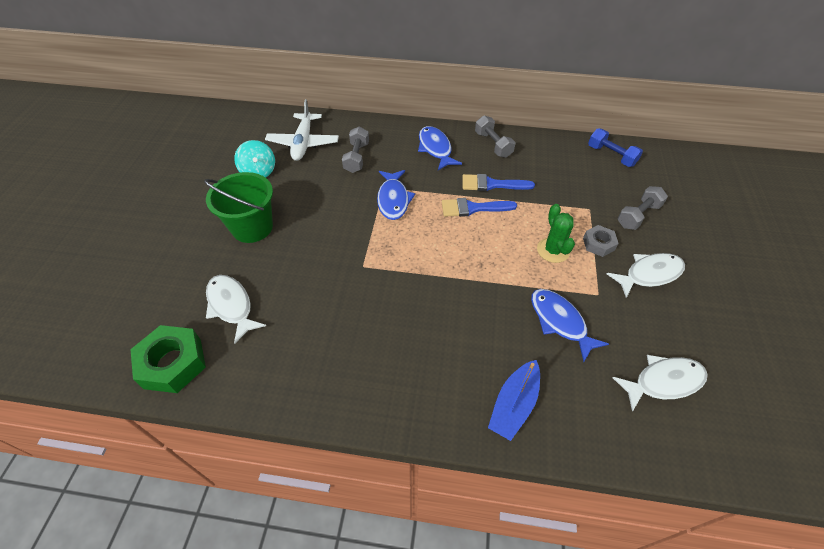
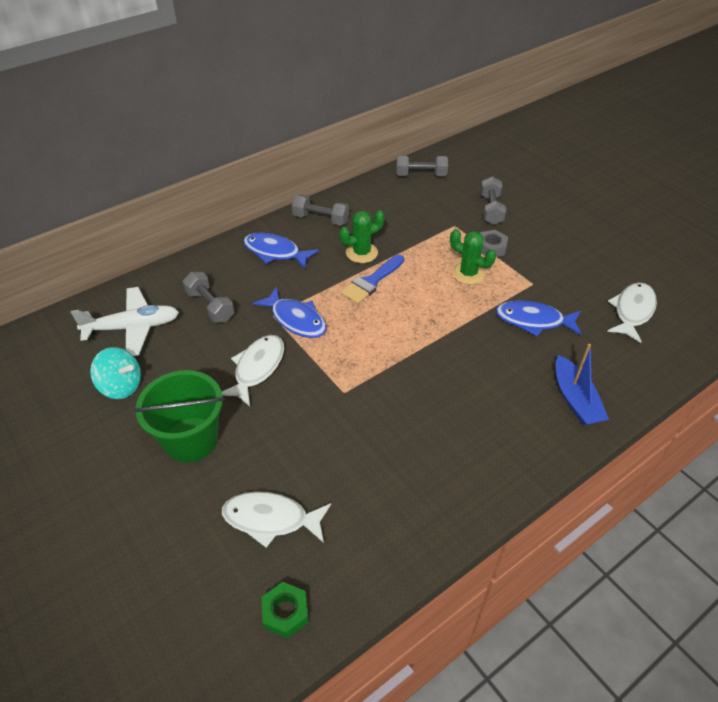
camera: 45 degrees left, 5 degrees down
green nut [130,325,206,393] -> green nut [261,582,309,639], size x0.57
white plane [265,99,339,161] -> white plane turned 60 degrees counterclockwise [71,287,179,356]
blue brush [462,174,535,191] -> green cactus [339,210,384,263]
blue dumbbell [588,128,643,167] -> grey dumbbell [396,155,448,176]
white fish [607,253,685,298] -> white fish moved to [222,335,284,406]

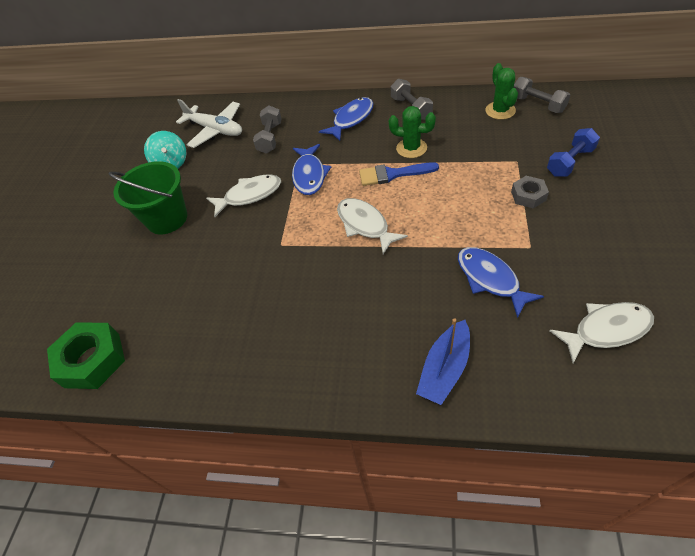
camera: 50 degrees right, 5 degrees up
white fish [222,491,331,548] -> white fish moved to [337,198,408,254]
blue fish [243,232,319,269] -> blue fish turned 60 degrees clockwise [319,97,374,141]
green nut [261,582,309,639] -> green nut [47,323,125,389], size x1.74
green cactus [450,229,496,285] -> green cactus moved to [485,63,518,120]
grey dumbbell [480,176,506,225] -> blue dumbbell [547,128,600,177]

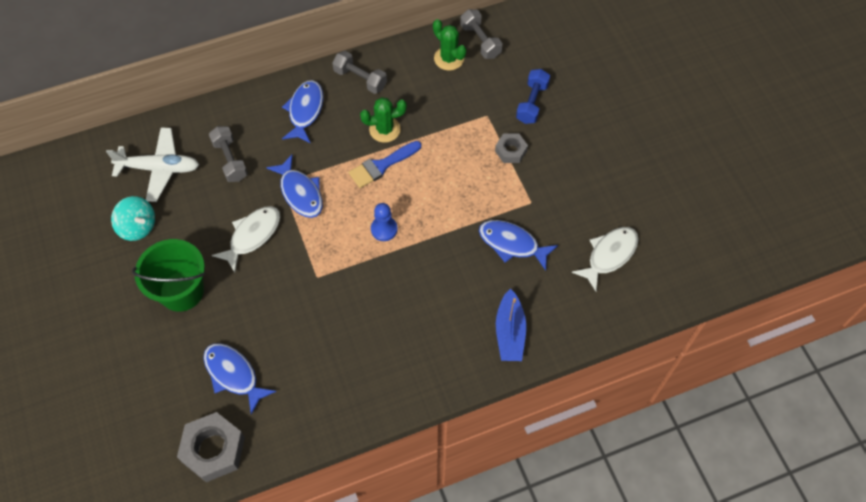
camera: 35 degrees left, 10 degrees up
green nut [47,323,125,389] -> grey nut [177,412,245,482]
white fish [337,198,408,254] -> blue pawn [371,203,398,241]
grey dumbbell [514,77,570,113] -> grey dumbbell turned 45 degrees clockwise [460,9,502,59]
none -> blue fish [203,343,276,415]

